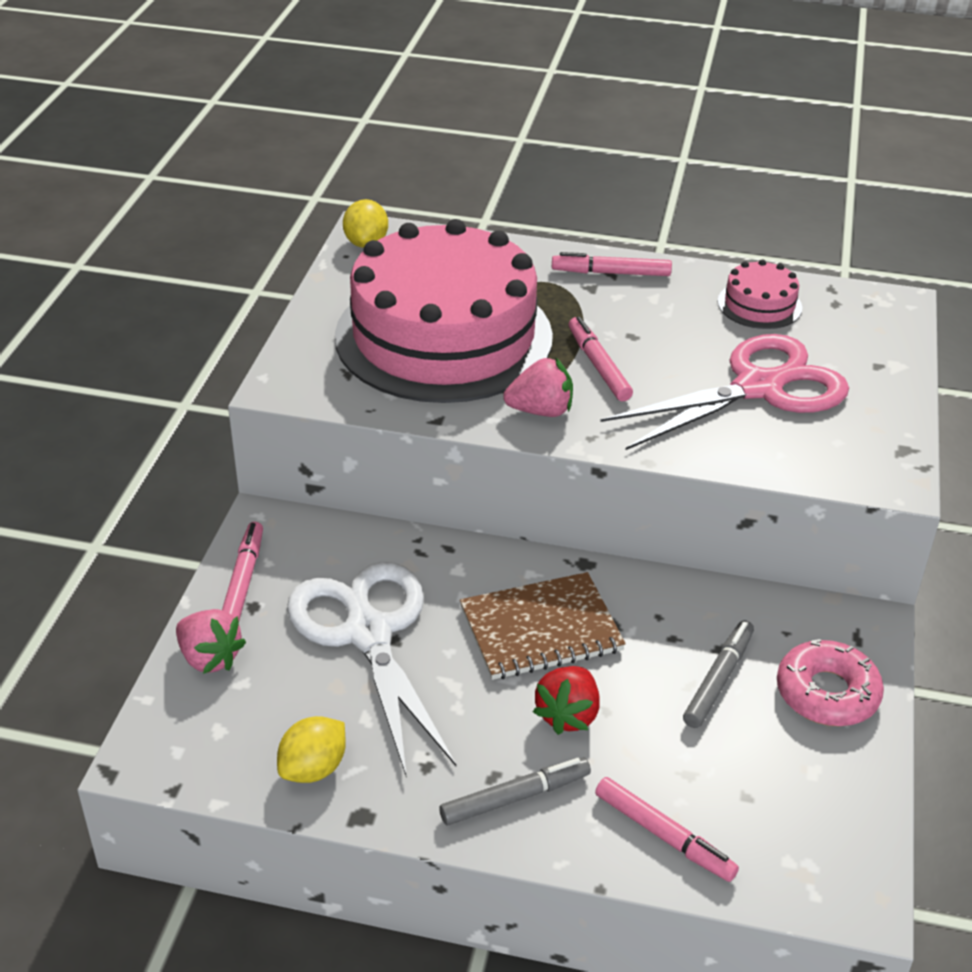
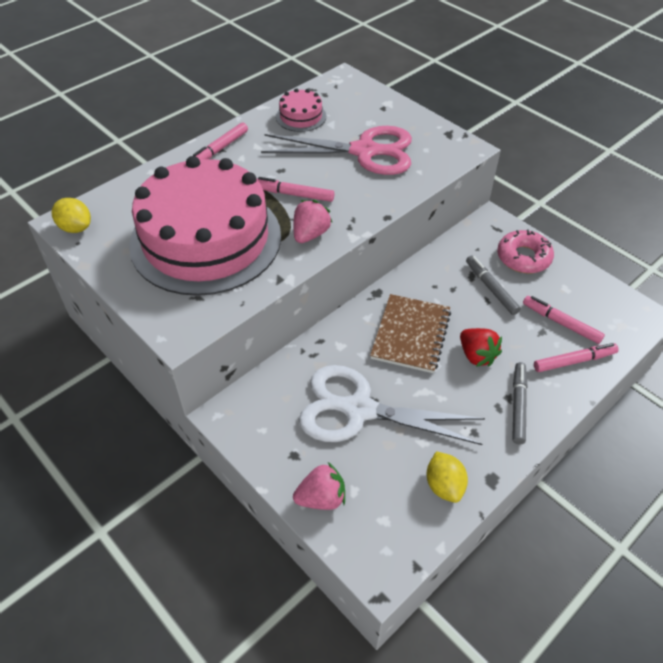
camera: 55 degrees left, 10 degrees up
pink marker [222,522,263,621] -> pink marker moved to [523,296,605,344]
pink scissors [600,334,849,450] -> pink scissors turned 90 degrees clockwise [261,126,412,175]

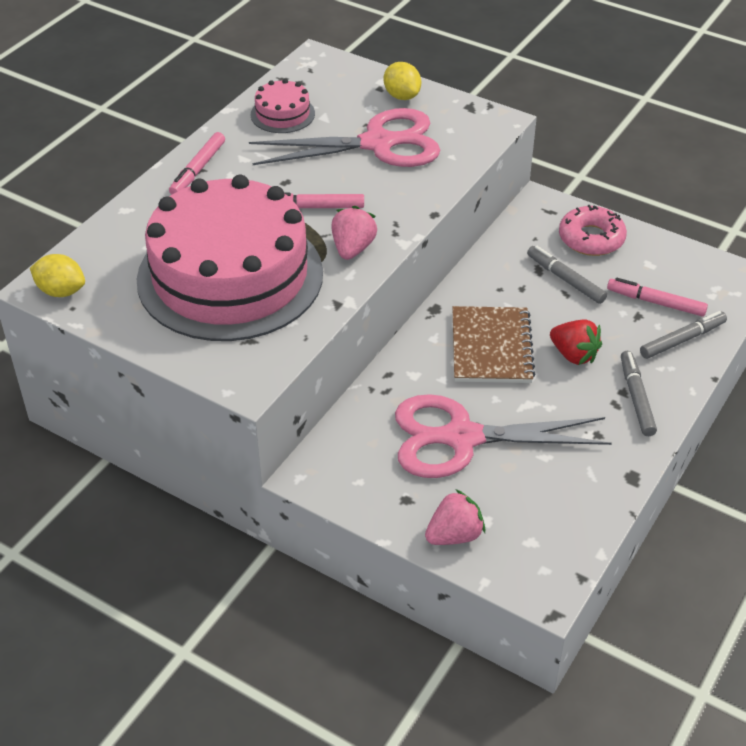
camera: 15 degrees left, 5 degrees down
white scissors [299,365,485,445] -> pink scissors [395,394,612,478]
yellow lemon [427,451,468,503] -> yellow lemon moved to [384,62,421,100]
pink marker [534,343,619,372] -> grey marker [640,311,727,359]

